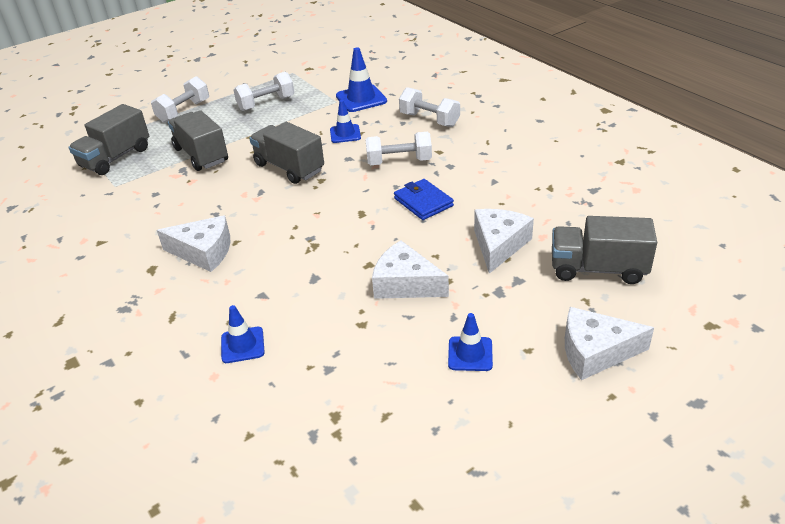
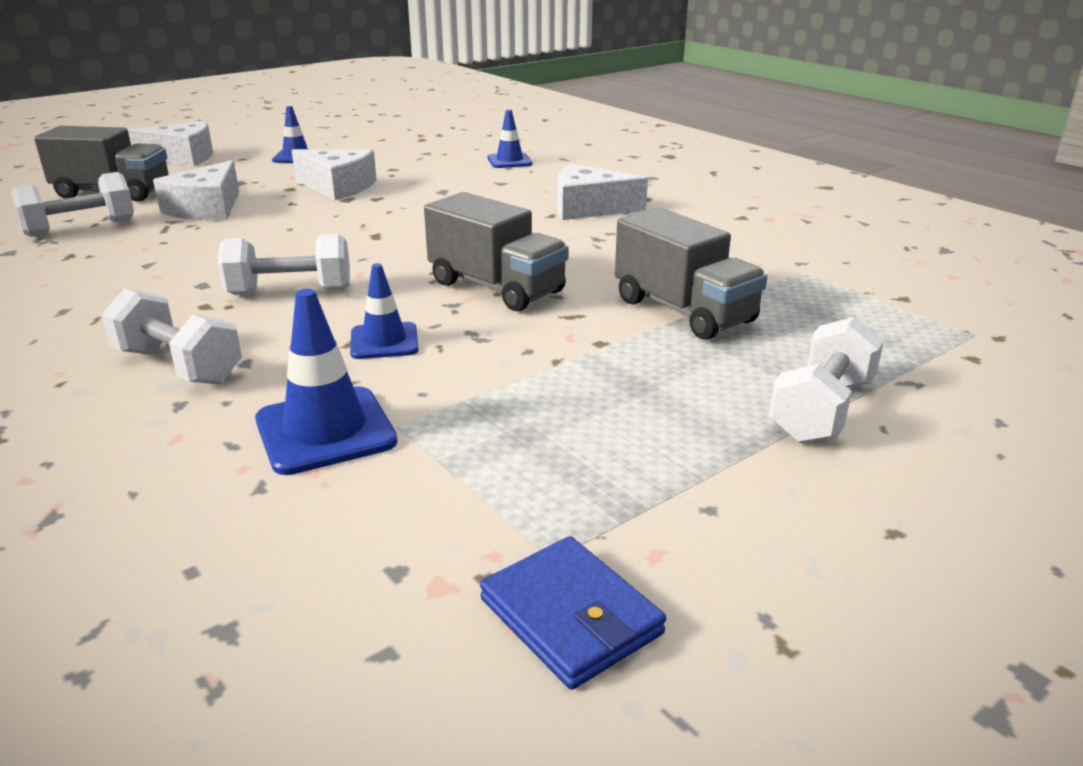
camera: 175 degrees right, 10 degrees down
grey truck [69,104,149,175] -> none
white dumbbell [233,72,294,111] -> white dumbbell moved to [11,172,134,237]
blue wallet [394,179,454,220] -> blue wallet moved to [480,536,666,690]

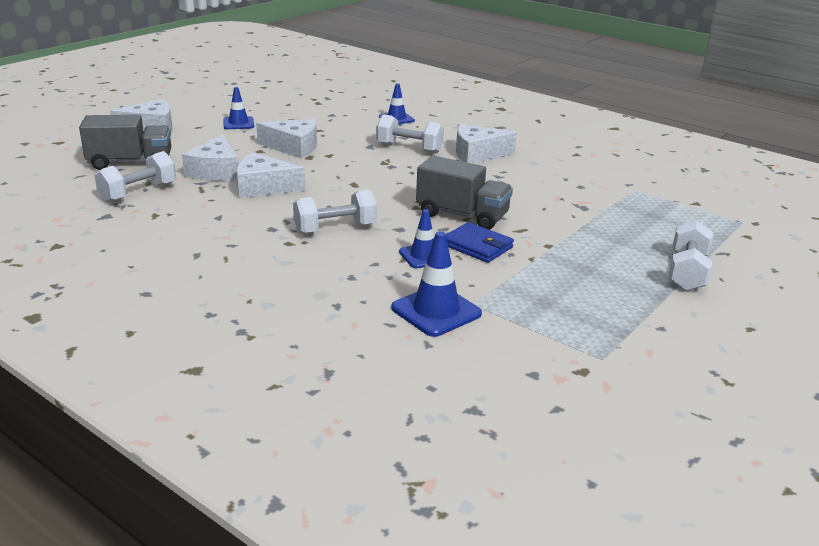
camera: 15 degrees left, 0 degrees up
white dumbbell [101,288,242,384] -> white dumbbell moved to [376,114,444,153]
blue wallet [480,536,666,690] -> blue wallet moved to [446,222,514,263]
grey truck [615,208,767,340] -> none
none -> white cheese [236,152,305,198]

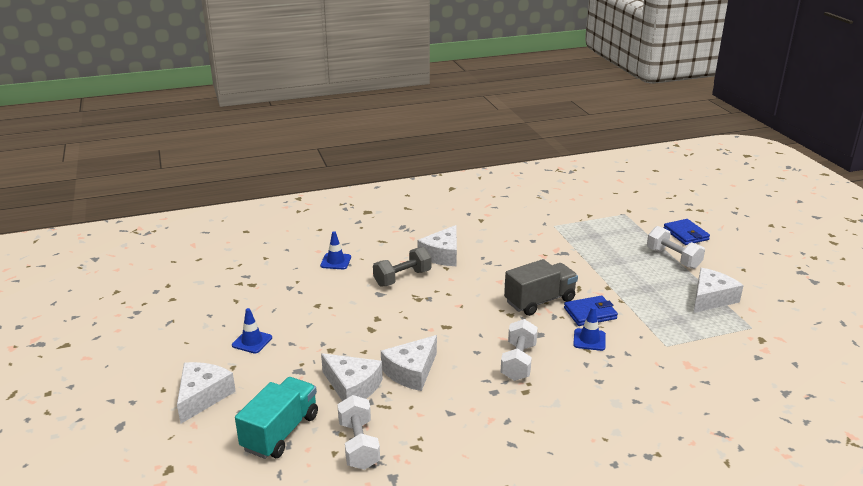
camera: 55 degrees left, 0 degrees up
grey truck [79,114,171,170] -> turquoise truck [235,377,318,459]
white cheese [256,119,317,159] -> white cheese moved to [694,268,744,313]
white dumbbell [376,114,444,153] -> grey dumbbell [373,247,431,287]
blue traffic cone [391,231,482,337] -> none
none -> blue wallet [663,219,710,245]

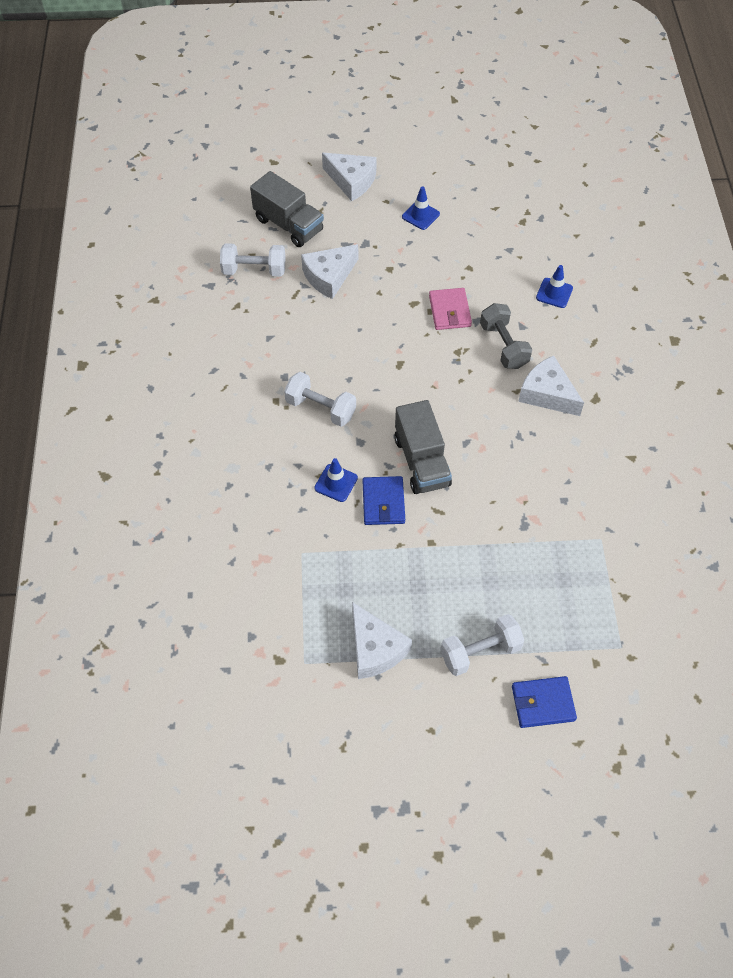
camera: 105 degrees right, 30 degrees up
turquoise truck [235,377,318,459] -> grey truck [250,171,324,247]
white cheese [381,335,437,391] -> none
none -> pink wallet [429,288,472,330]

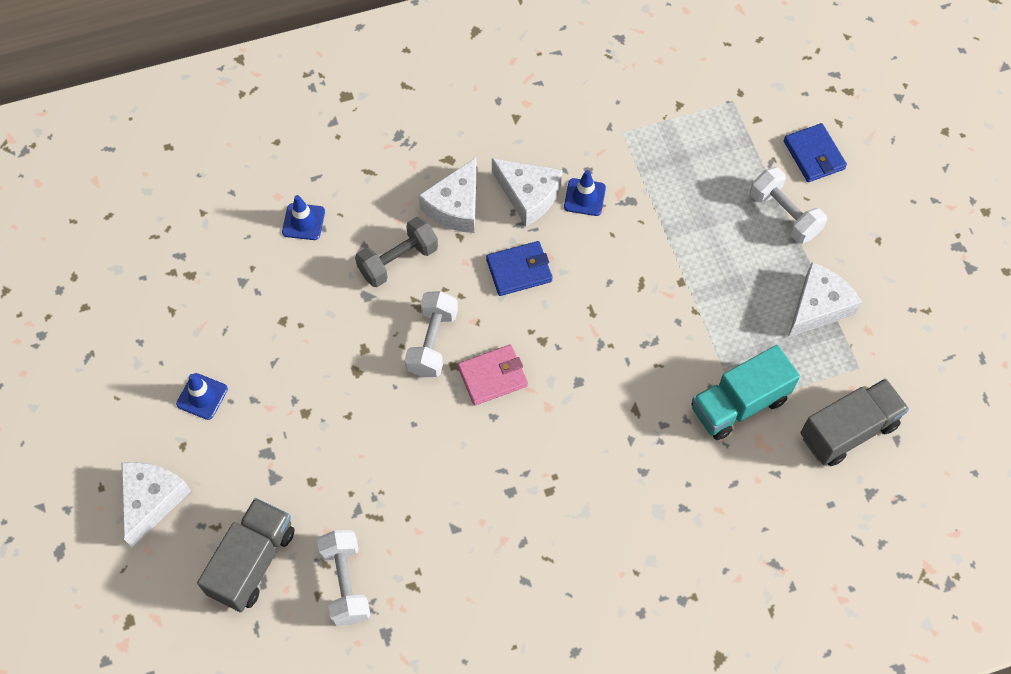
camera: 105 degrees left, 5 degrees up
white dumbbell [284,372,356,427] -> white dumbbell moved to [405,291,458,377]
white cheese [301,244,358,299] -> white cheese moved to [492,158,562,226]
blue traffic cone [314,458,358,502] -> blue traffic cone moved to [564,170,606,216]
blue wallet [363,476,405,525] -> blue wallet moved to [486,241,552,296]
grey truck [394,400,452,494] -> grey truck moved to [800,379,909,466]
pink wallet [429,288,472,330] -> pink wallet moved to [458,344,528,406]
none -> turquoise truck [692,345,800,440]

